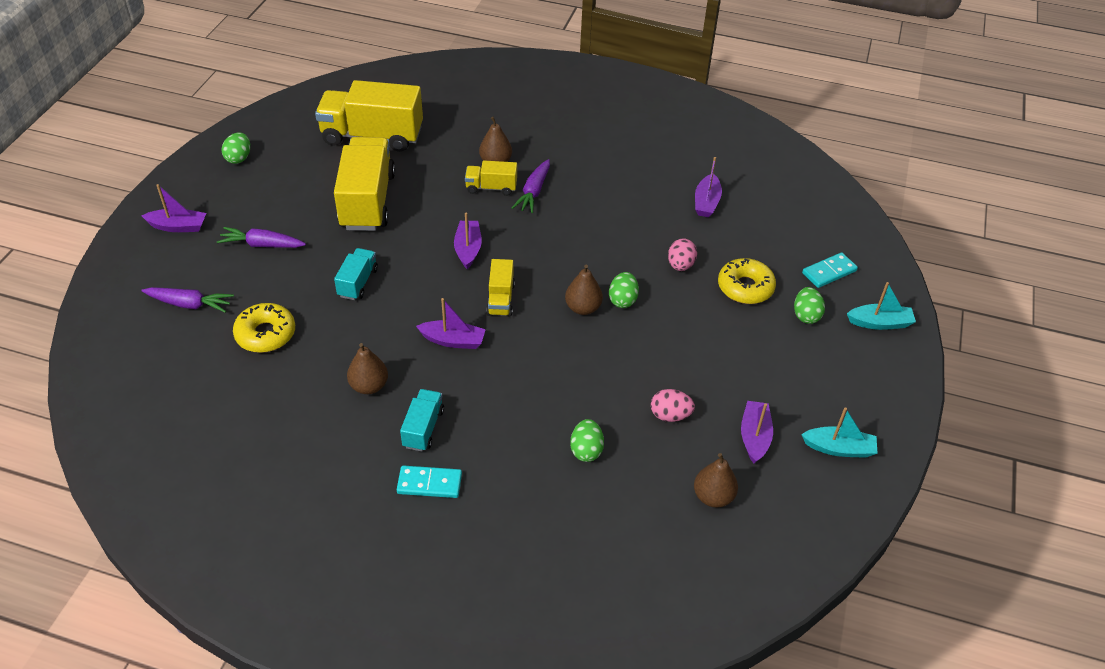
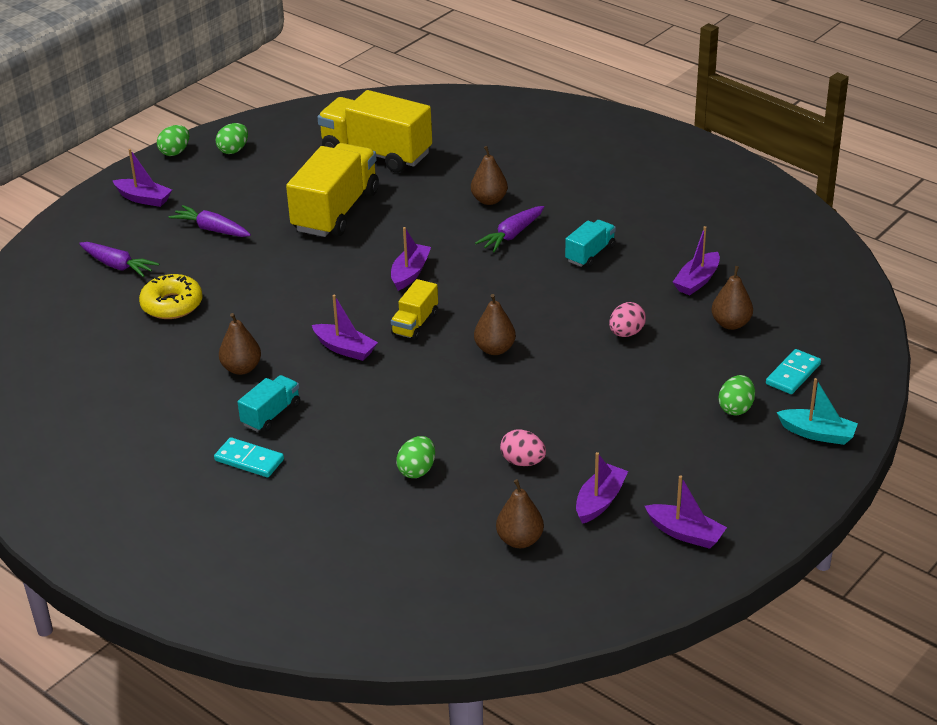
camera: 25 degrees right, 10 degrees down
turquoise truck [334,248,378,300] -> turquoise truck moved to [565,220,616,267]
yellow truck [465,161,517,196] -> none
green egg [609,272,639,308] -> green egg moved to [157,125,189,156]
yellow donut [718,258,776,304] -> none
turquoise boat [801,407,878,458] -> purple boat [645,475,727,549]
turquoise domino [802,252,858,288] -> turquoise domino turned 45 degrees counterclockwise [766,349,821,394]
none -> brown pear [712,266,753,330]

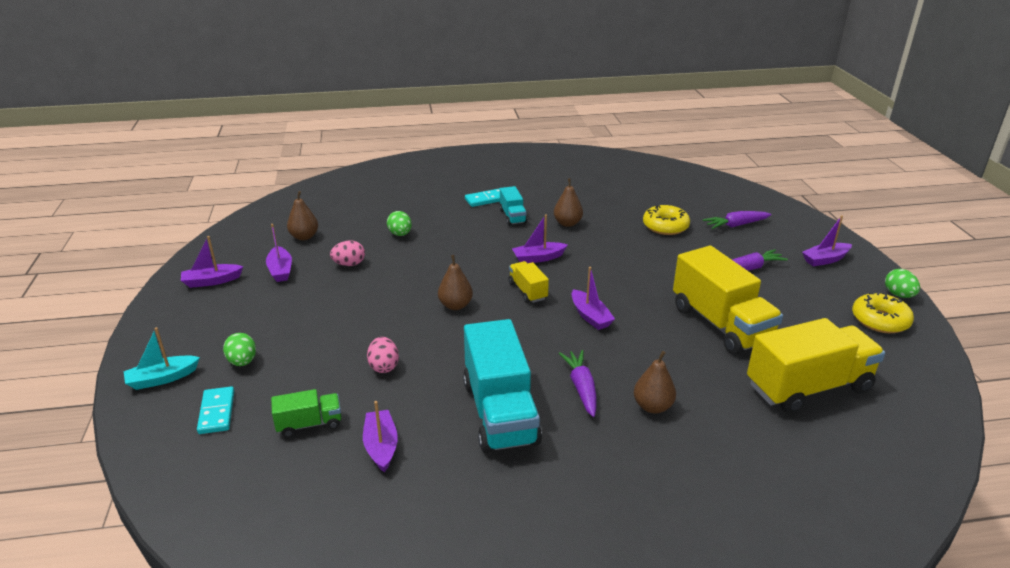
camera: 130 degrees right, 5 degrees down
green egg [216,123,248,154] -> yellow donut [852,292,914,333]
turquoise truck [565,220,616,267] -> turquoise truck [463,319,542,453], size x2.04
brown pear [712,266,753,330] -> green truck [271,389,341,438]

